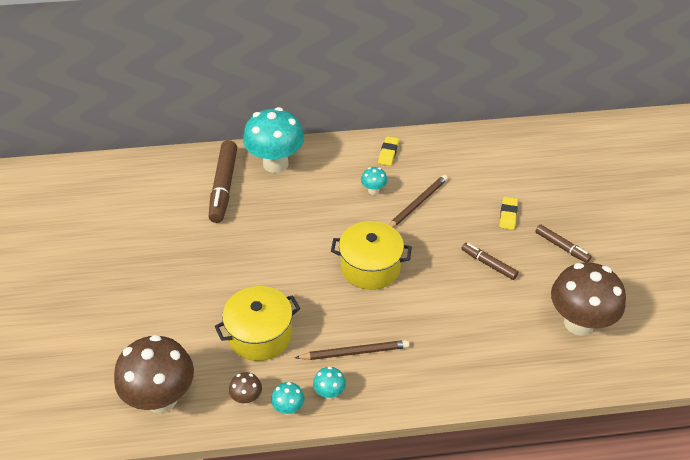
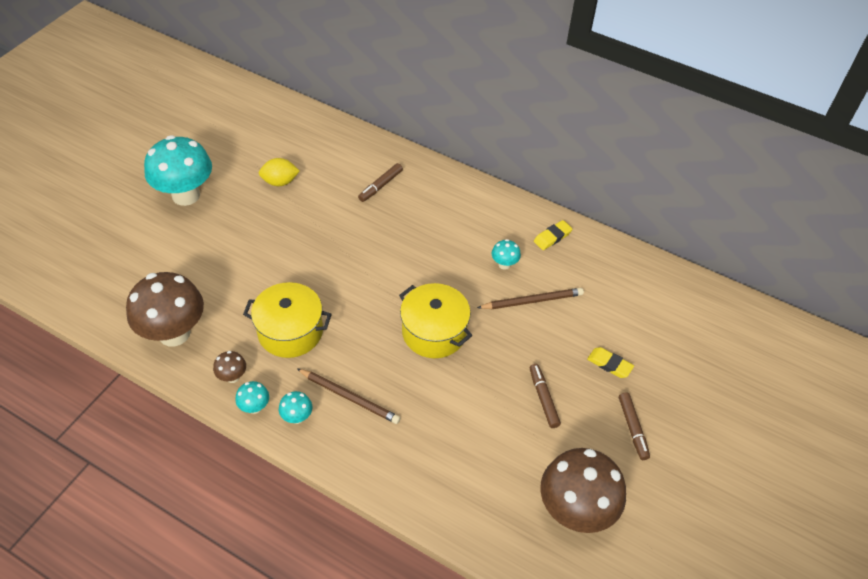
camera: 35 degrees right, 5 degrees up
brown marker [208,140,237,223] -> brown marker [358,163,403,202], size x0.55
turquoise mushroom [243,107,304,173] -> turquoise mushroom moved to [144,135,212,206]
yellow eraser [499,197,518,230] -> yellow eraser turned 75 degrees clockwise [587,347,634,378]
none -> yellow lemon [259,158,300,186]

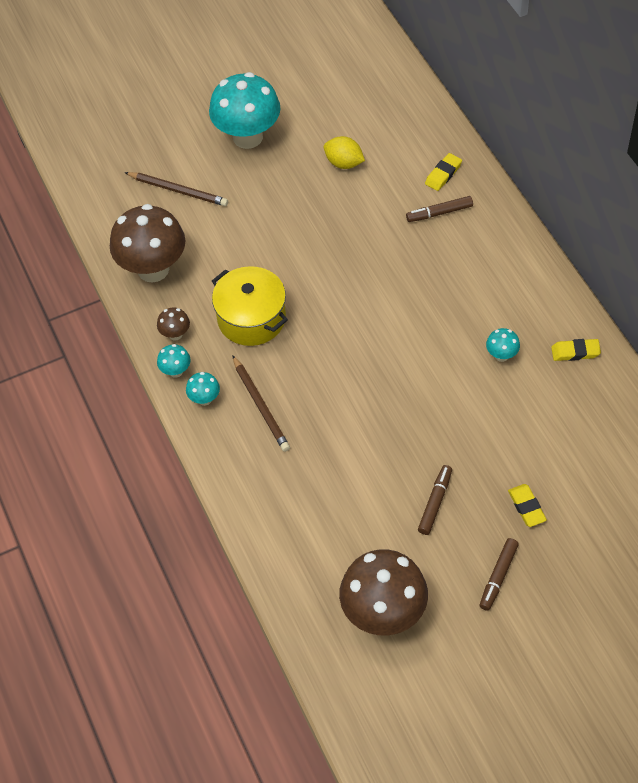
camera: 40 degrees right, 5 degrees up
yellow pot [399,283,472,358] -> none
brown pencil [477,288,584,309] -> brown pencil moved to [124,172,228,206]
none -> yellow eraser [425,153,462,191]

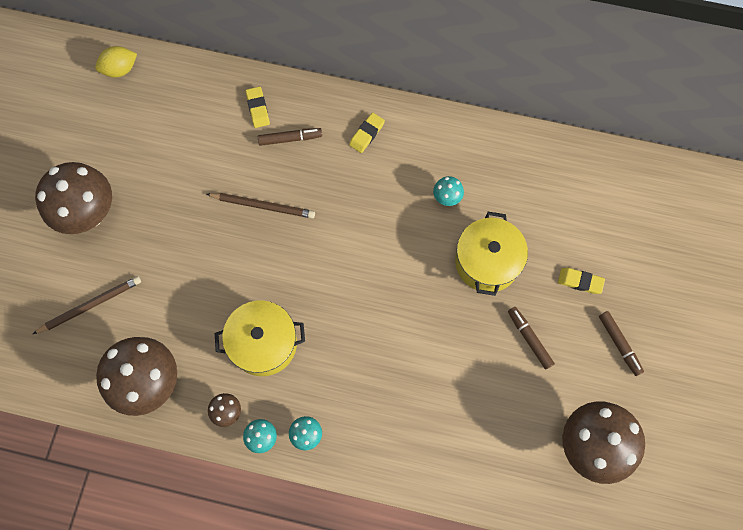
camera: 55 degrees left, 15 degrees up
turquoise mushroom [209,72,281,149] -> brown mushroom [35,162,112,234]
brown pencil [232,355,290,452] -> brown pencil moved to [206,193,315,219]
yellow lemon [324,136,365,169] -> yellow lemon moved to [95,46,137,77]
brown marker [406,196,473,222] -> brown marker turned 120 degrees counterclockwise [258,128,322,146]
yellow eraser [551,339,601,361] -> yellow eraser moved to [349,113,385,153]
none -> yellow pot [455,212,528,296]

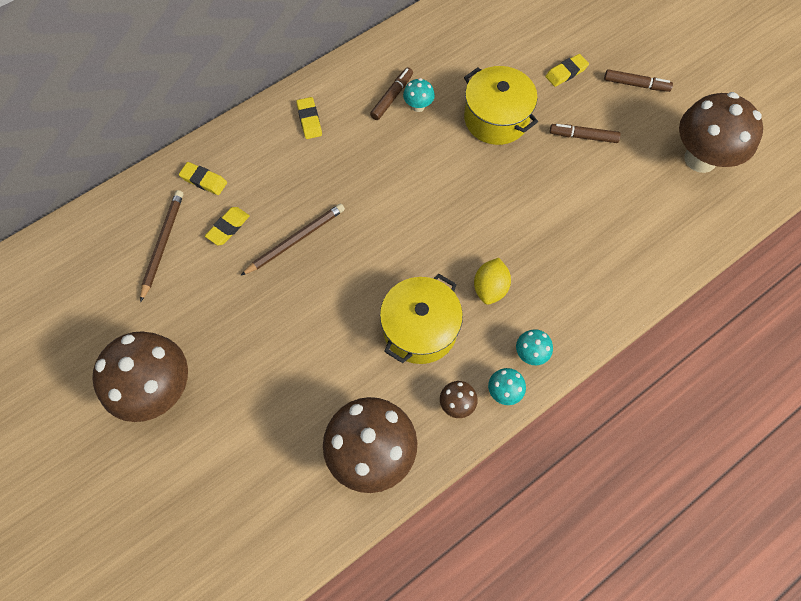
camera: 50 degrees left, 5 degrees down
brown pencil [33,276,141,334] -> brown pencil moved to [140,190,183,302]
yellow lemon [95,46,137,77] -> yellow lemon moved to [474,258,511,305]
brown marker [258,128,322,146] -> brown marker moved to [370,67,413,120]
none -> yellow eraser [205,207,250,245]

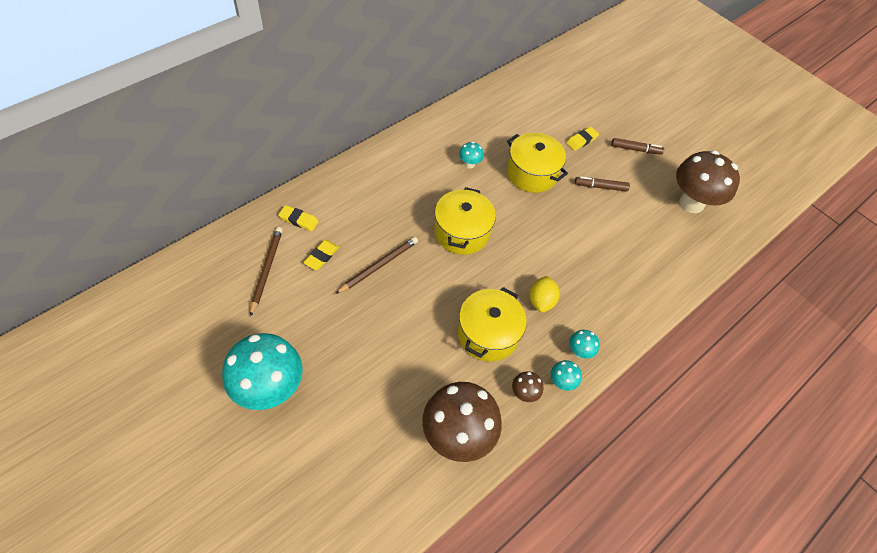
camera: 10 degrees left, 10 degrees down
brown mushroom [92,332,188,422] -> turquoise mushroom [222,333,303,410]
yellow eraser [296,97,322,139] -> none
brown marker [370,67,413,120] -> none
none -> yellow pot [434,187,496,255]

